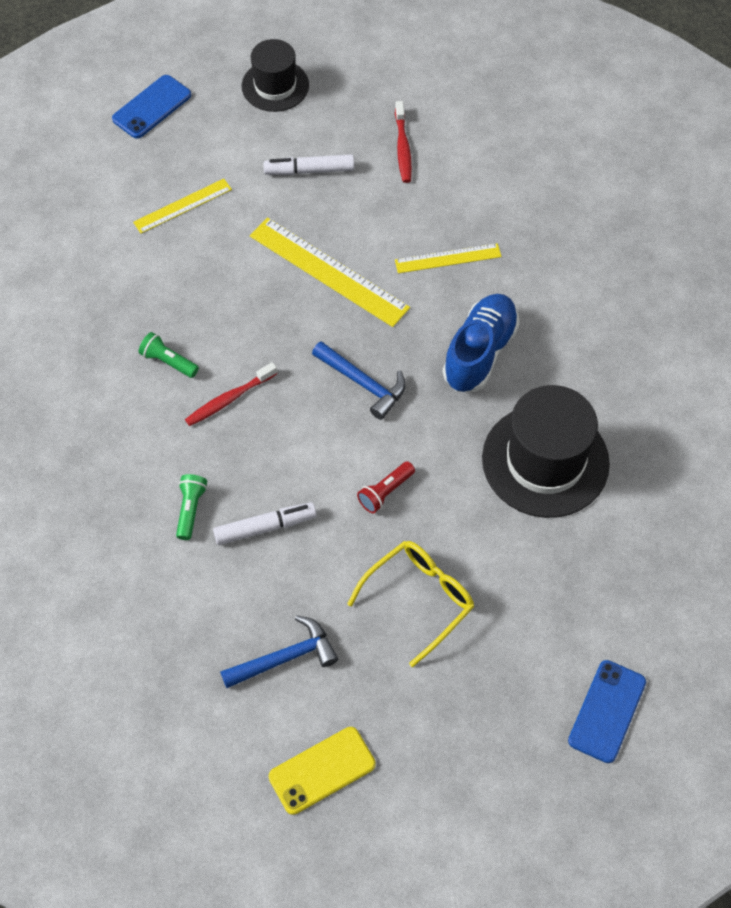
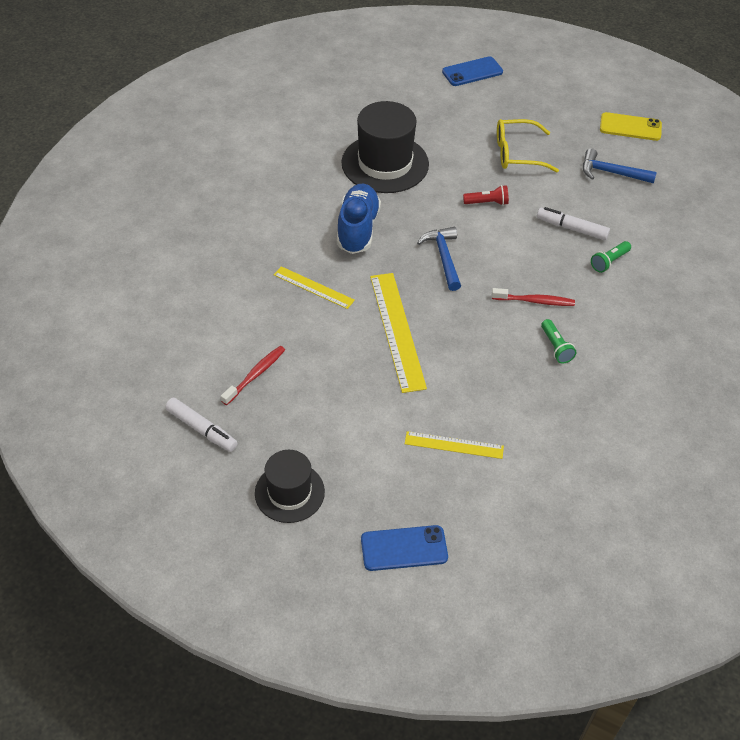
camera: 140 degrees left, 10 degrees down
white marker [263,154,354,175] -> white marker moved to [165,398,238,452]
blue shoe [443,294,519,392] -> blue shoe turned 120 degrees clockwise [337,184,381,254]

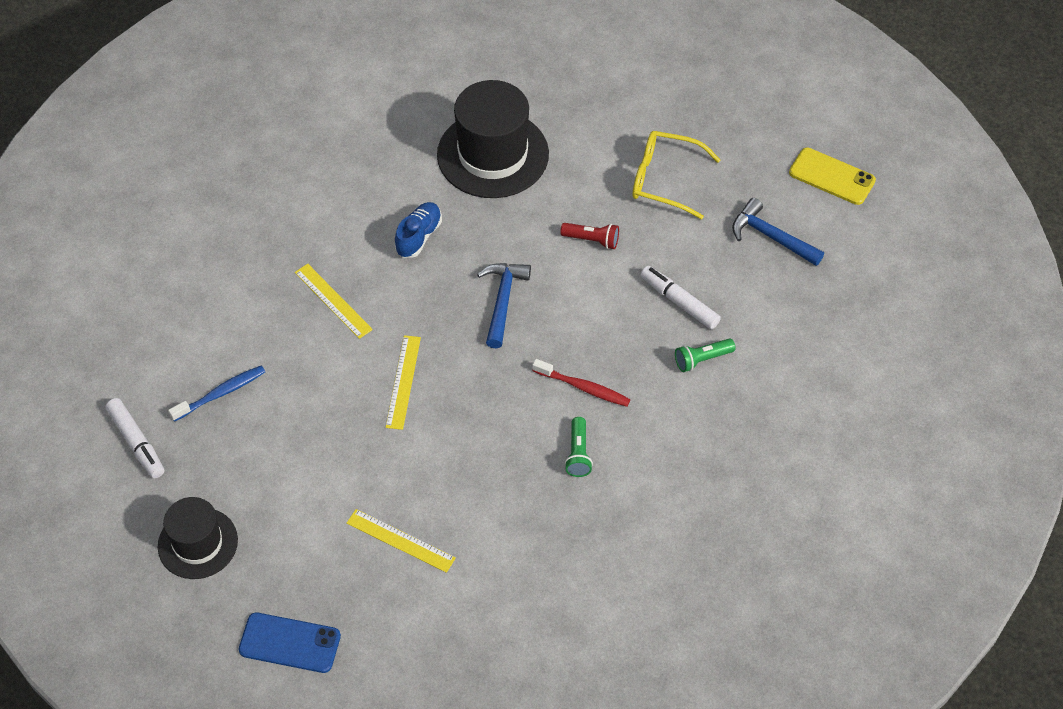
camera: 20 degrees right, 5 degrees up
red toothbrush [221,346,285,405] -> blue toothbrush [168,365,265,422]
blue shoe [337,184,381,254] -> blue shoe [395,202,442,258], size x0.62
yellow ruler [370,273,427,393] -> yellow ruler [386,335,421,430], size x0.59
blue phone [442,56,503,86] -> none

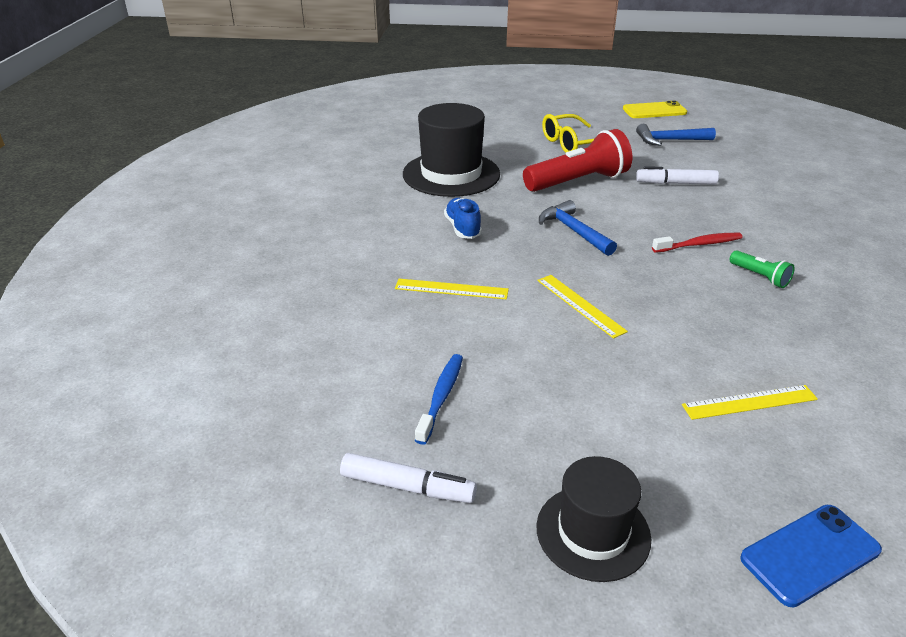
camera: 40 degrees left, 20 degrees down
red flashlight [560,223,619,249] -> red flashlight [523,129,632,192], size x2.16
green flashlight [675,338,736,372] -> none

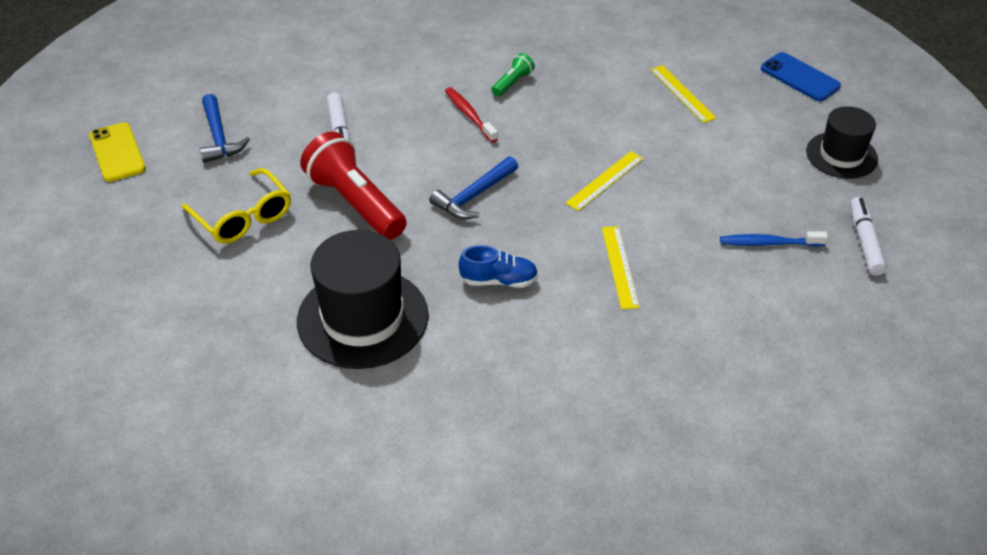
camera: 105 degrees left, 10 degrees up
blue shoe [444,198,482,239] -> blue shoe turned 150 degrees counterclockwise [459,245,538,288]

